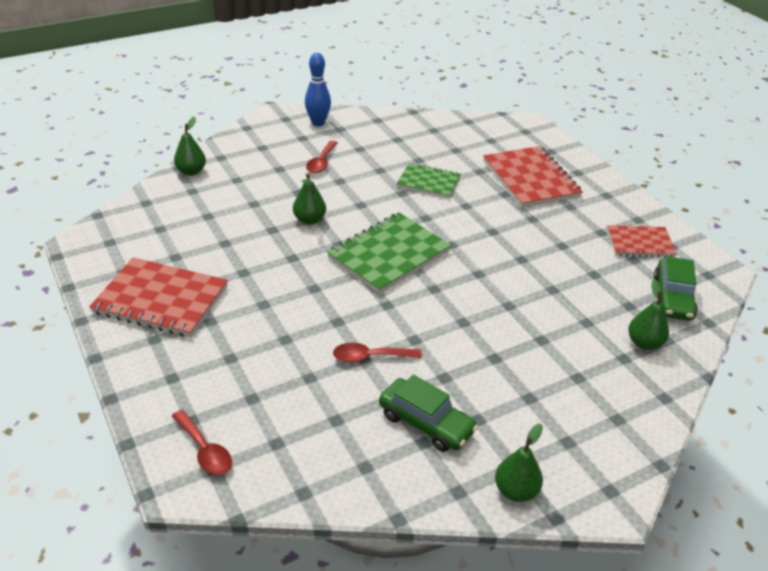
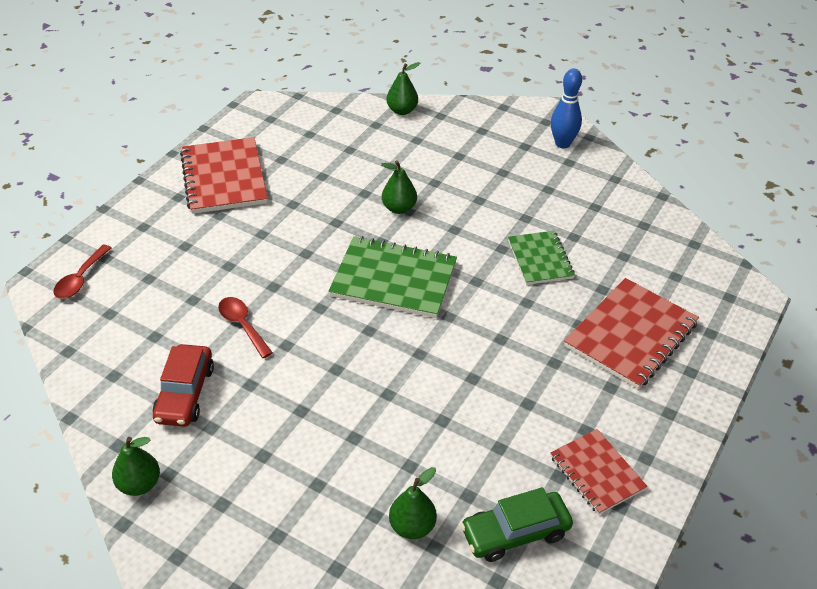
camera: 60 degrees right, 5 degrees up
red spoon [306,141,338,173] -> none
green car [379,375,478,452] -> red car [153,344,214,427]

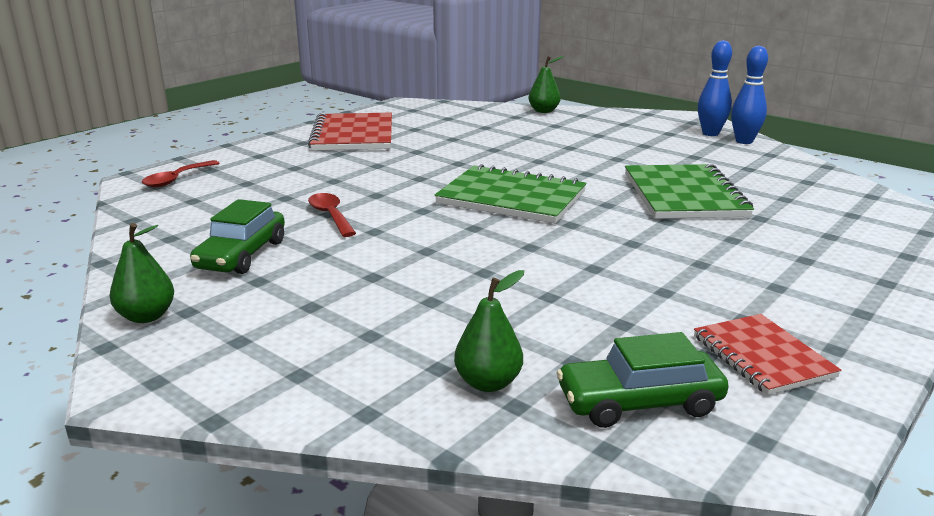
camera: 10 degrees right, 20 degrees down
red car [153,344,214,427] -> green car [190,199,285,274]
green pear [381,160,417,214] -> none
green notebook [508,231,575,285] -> green notebook [625,164,754,219], size x1.62
red notebook [564,278,699,389] -> none
none -> blue bowling pin [731,46,768,144]

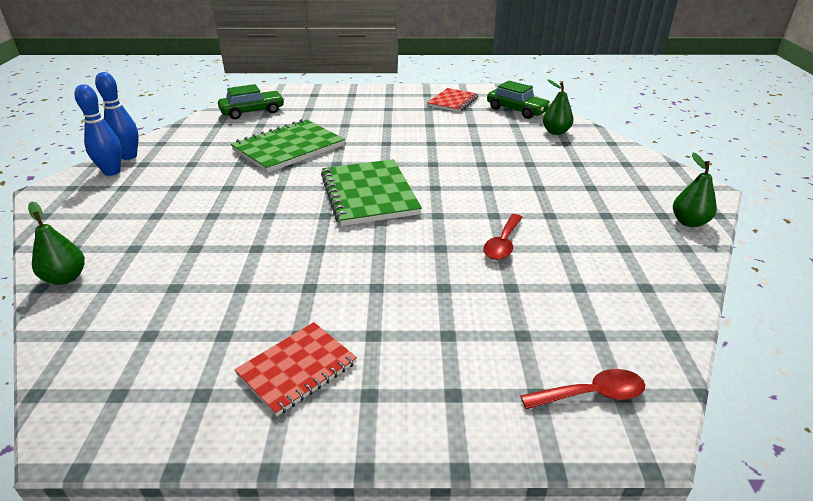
camera: 130 degrees left, 10 degrees up
green car [190,199,285,274] -> green car moved to [218,84,284,119]
red notebook [308,113,392,151] -> red notebook [234,322,357,416], size x0.62

